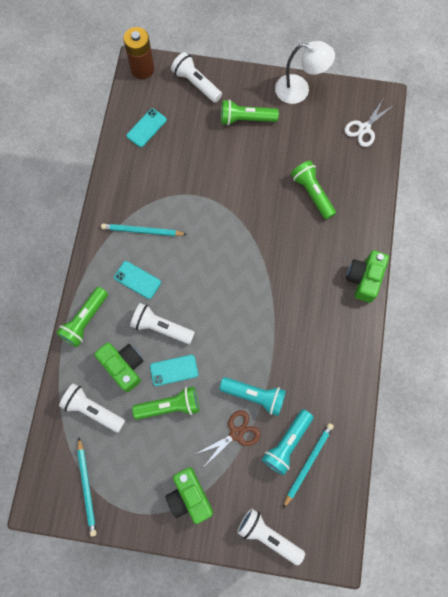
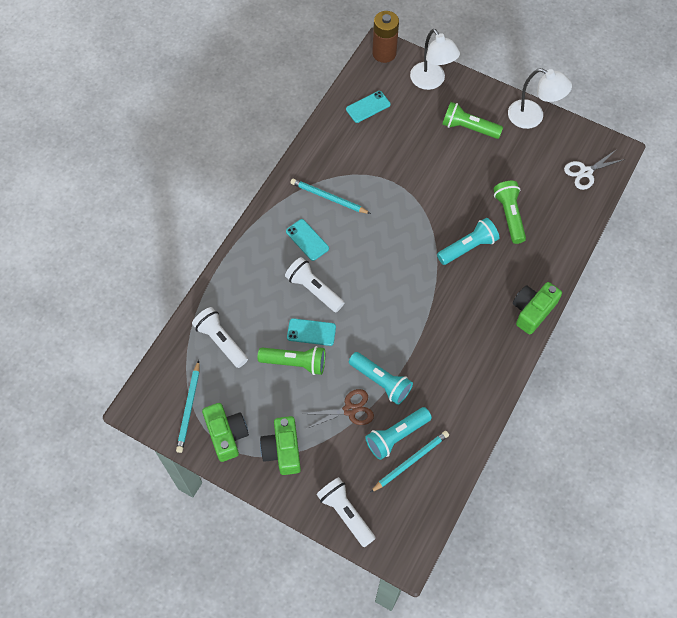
camera: 20 degrees right, 10 degrees down
green flashlight [56,287,108,347] -> none
green camera [94,343,143,392] -> green camera moved to [202,403,249,462]
white flashlight [171,52,222,103] -> white lamp [410,29,460,90]
none -> turquoise flashlight [437,218,499,265]

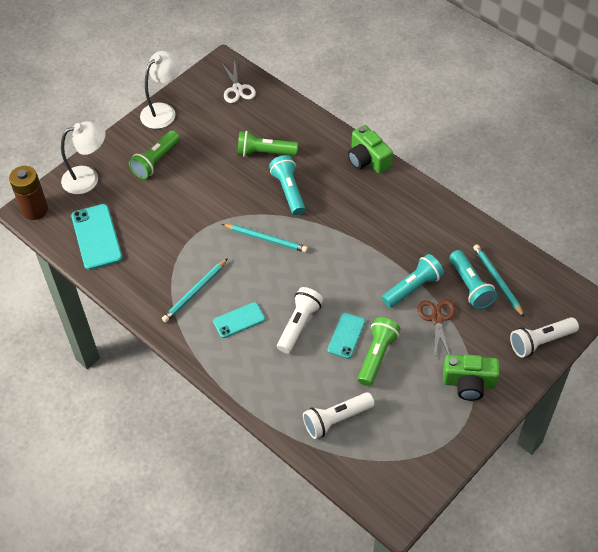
camera: 75 degrees left, 10 degrees down
turquoise pencil [176,360,199,453] -> turquoise pencil moved to [222,224,308,252]
green camera [202,403,249,462] -> none
white flashlight [285,257,344,312] -> white flashlight turned 150 degrees clockwise [277,287,323,353]
turquoise phone [346,91,390,123] -> turquoise phone [71,204,122,270], size x1.63

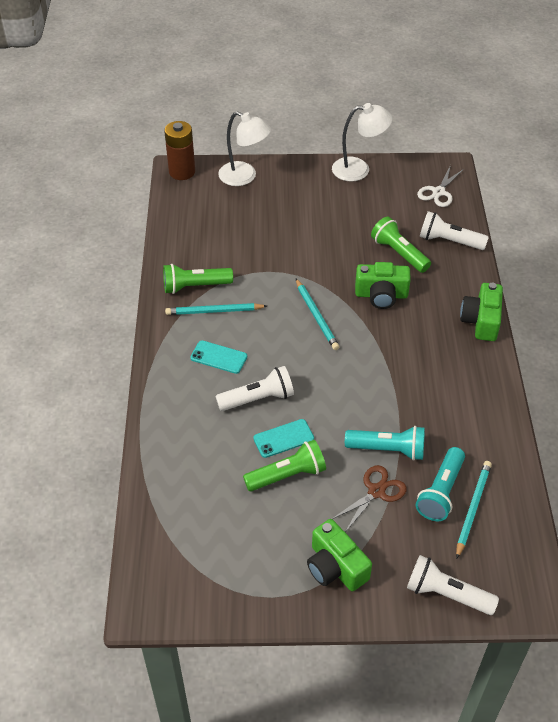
camera: 45 degrees right, 5 degrees down
turquoise phone [71,204,122,270] -> none
green flashlight [129,131,180,179] -> green flashlight moved to [163,264,233,294]
turquoise flashlight [269,155,305,215] -> green camera [355,262,411,309]
white flashlight [303,392,375,439] -> white flashlight moved to [420,211,489,250]

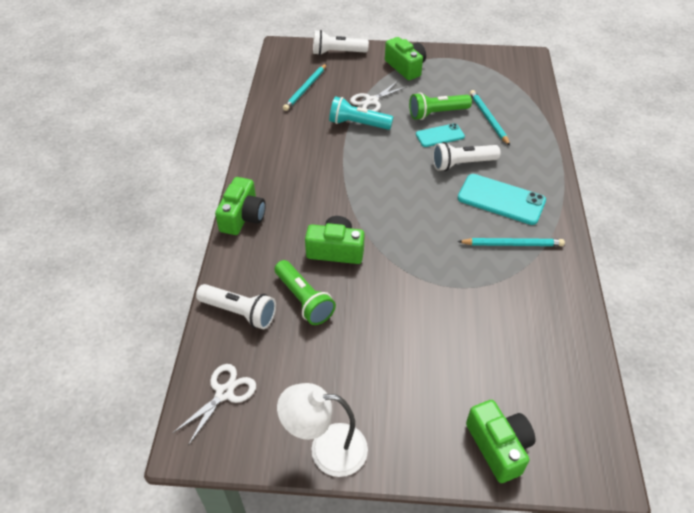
camera: 175 degrees left, 0 degrees up
green flashlight [163,264,233,294] -> none
brown battery [164,121,195,180] -> none
turquoise phone [190,340,247,374] -> turquoise phone [458,174,546,225], size x1.63
white lamp [218,111,271,186] -> green camera [466,400,536,483]
turquoise pencil [296,279,339,350] -> turquoise pencil moved to [470,90,510,146]
brown scissors [332,465,407,532] -> white scissors [350,81,408,112]
white flashlight [407,555,499,615] -> white flashlight turned 150 degrees clockwise [313,30,369,55]
turquoise flashlight [416,447,465,521] -> none

